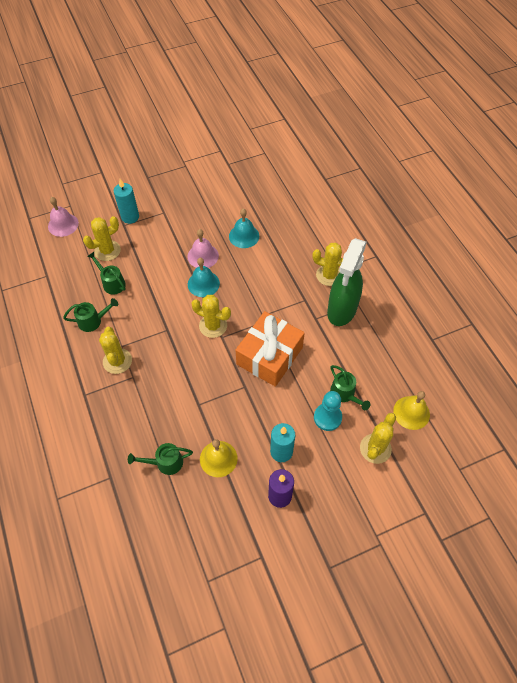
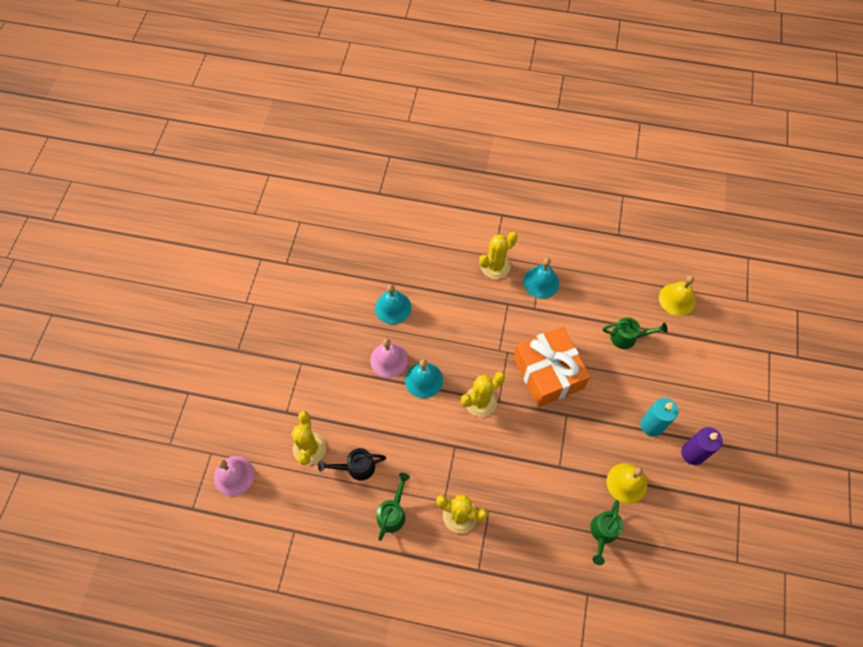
camera: 55 degrees left, 5 degrees up
green watering can [87,252,126,295] -> black watering can [318,448,386,481]
turquoise candle [114,179,139,224] -> none
turquoise pawn [314,391,342,431] -> none
green spray bottle [327,238,367,326] -> turquoise bell [523,258,559,299]
yellow cactus [360,413,396,464] -> none

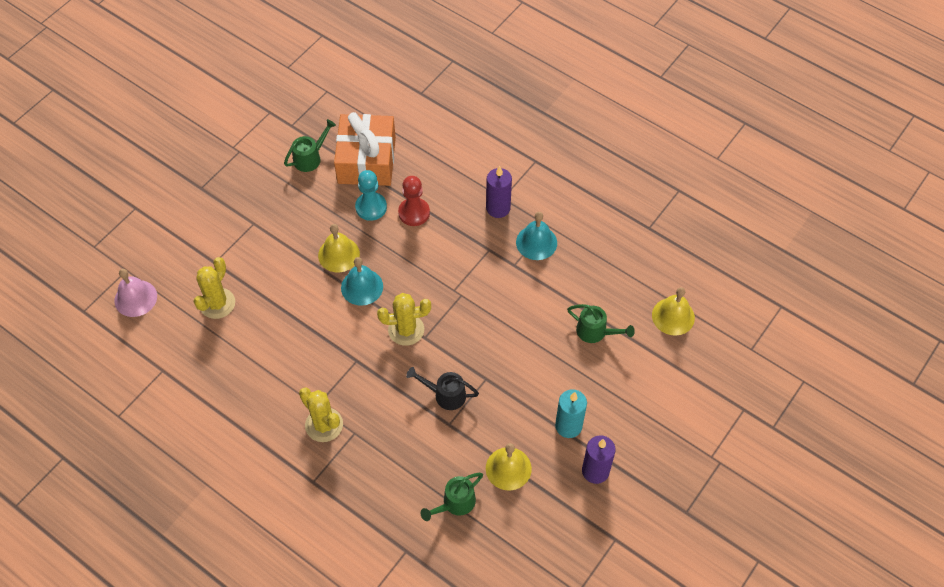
camera: 25 degrees right, 5 degrees down
black watering can [318,448,386,481] -> black watering can moved to [406,367,479,410]
pink bell [370,339,408,378] -> yellow bell [318,224,360,272]
turquoise bell [375,284,411,324] -> turquoise pawn [355,170,387,221]
green watering can [377,473,410,541] -> green watering can moved to [284,119,336,172]
yellow cactus [479,232,518,279] -> purple candle [486,166,512,218]
orange gift [513,326,590,407] -> orange gift moved to [334,112,396,186]
none -> red pawn [398,176,430,226]

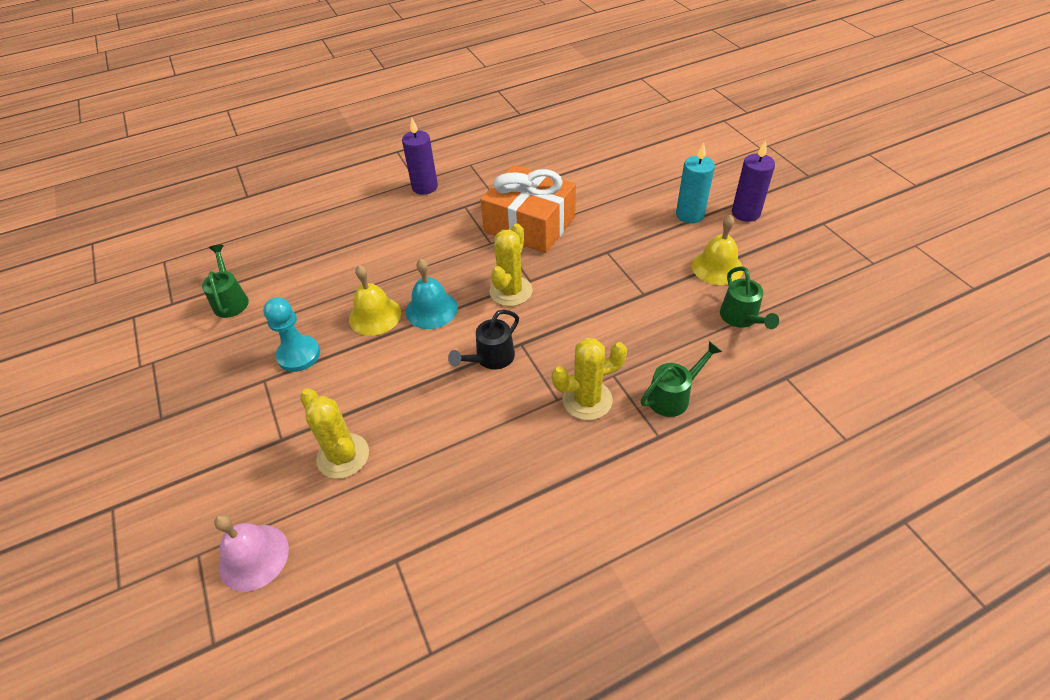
camera: 60 degrees left, 10 degrees down
orange gift [334,112,396,186] -> orange gift moved to [480,165,576,253]
turquoise pawn [355,170,387,221] -> turquoise pawn moved to [263,297,320,372]
red pawn [398,176,430,226] -> none
black watering can [406,367,479,410] -> black watering can moved to [448,310,519,370]
turquoise bell [516,212,557,260] -> none
green watering can [567,304,635,343] -> green watering can moved to [640,341,722,417]
yellow bell [652,287,695,336] -> none

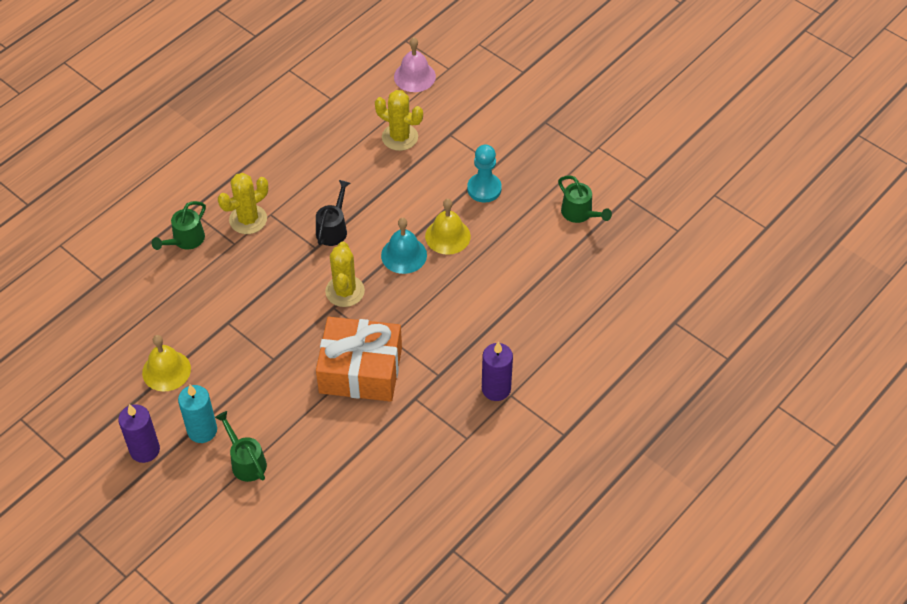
camera: 155 degrees right, 5 degrees up
green watering can [720,266,779,329] -> green watering can moved to [215,411,267,482]

